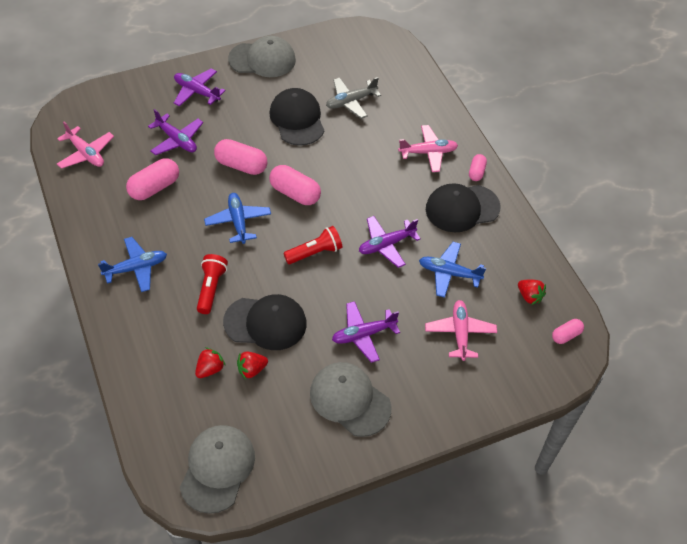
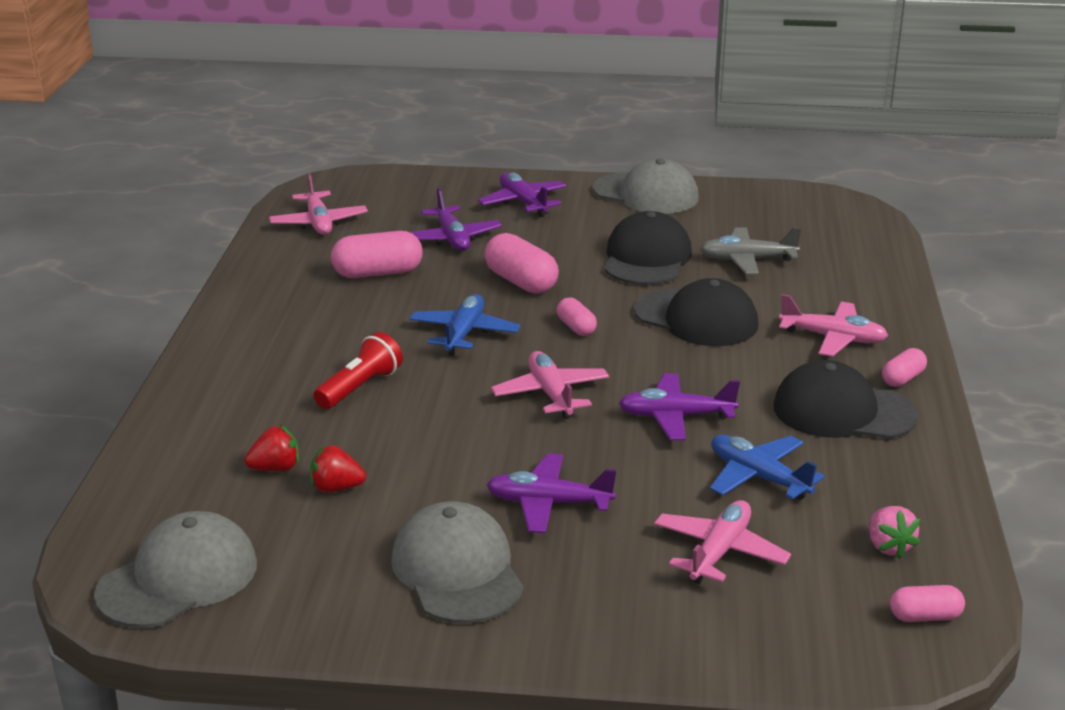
camera: 30 degrees right, 25 degrees down
blue plane [98,237,167,292] -> none
black cap [223,294,307,350] -> black cap moved to [634,278,758,346]
pink capsule [269,165,321,205] -> pink capsule [557,297,597,336], size x0.57
red flashlight [283,226,342,264] -> pink plane [491,351,609,419]
red strawberry [518,280,546,305] -> pink strawberry [869,506,920,559]

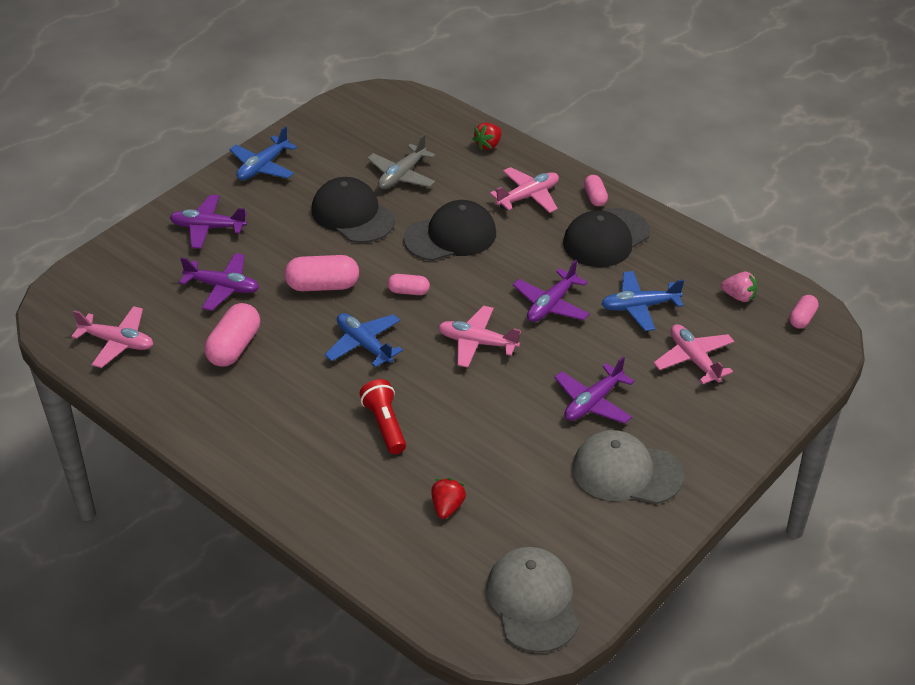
camera: 55 degrees left, 15 degrees up
red strawberry [310,445,366,492] -> red strawberry moved to [472,123,502,150]
grey cap [593,159,699,214] -> blue plane [229,126,297,180]

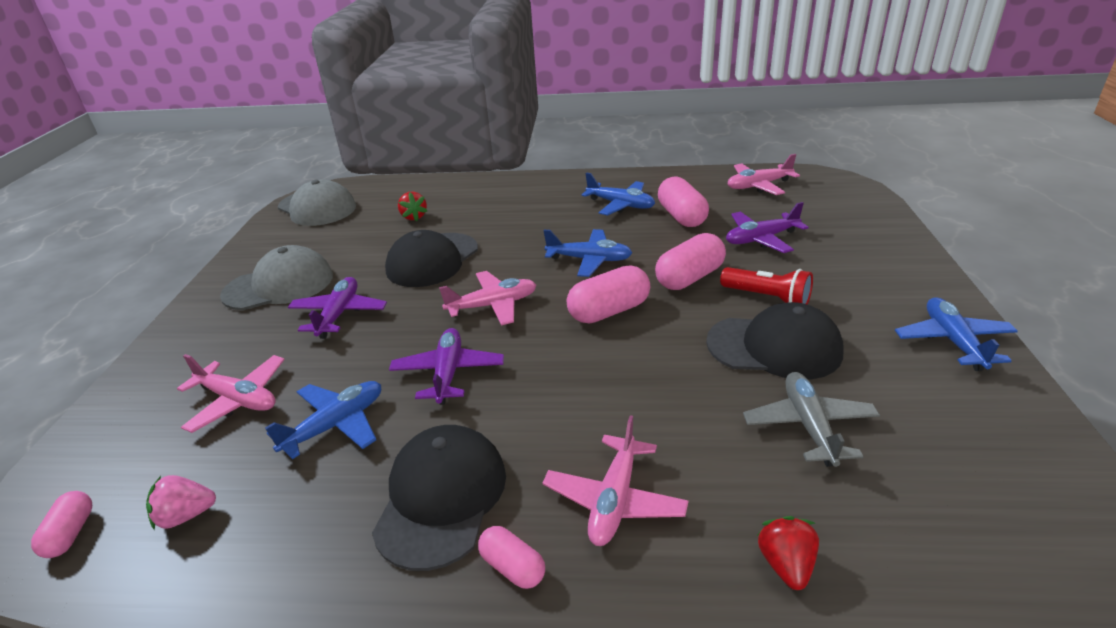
camera: 145 degrees right, 10 degrees down
purple plane [169,195,247,249] -> none
red flashlight [359,379,406,454] -> red flashlight moved to [720,267,813,305]
pink capsule [388,274,430,295] -> pink capsule [567,266,650,324], size x1.76
black cap [404,200,496,261] -> black cap moved to [385,230,478,287]
none -> blue plane [581,172,655,216]

